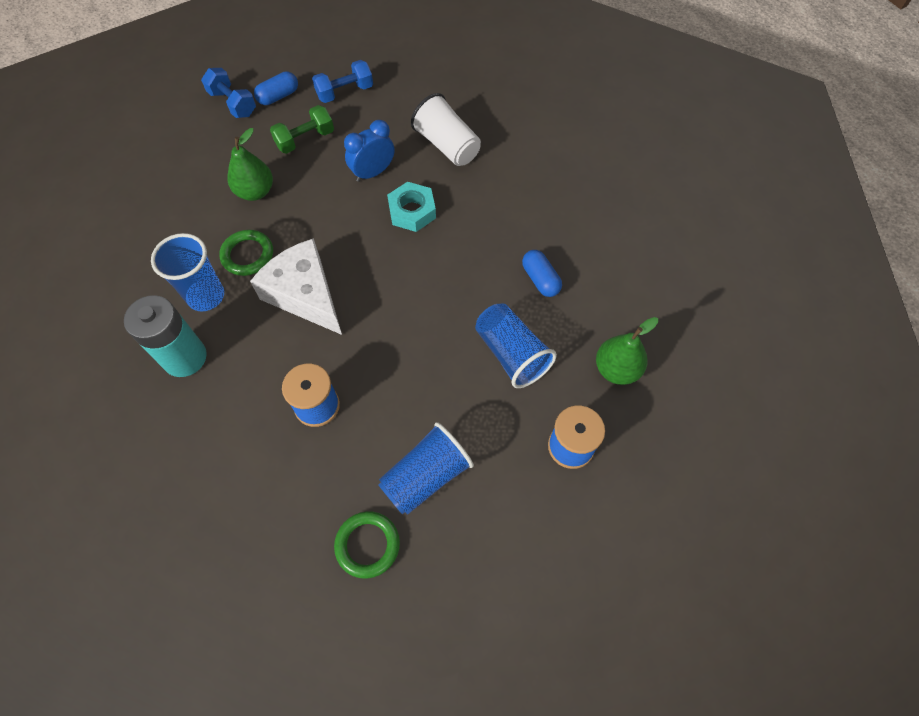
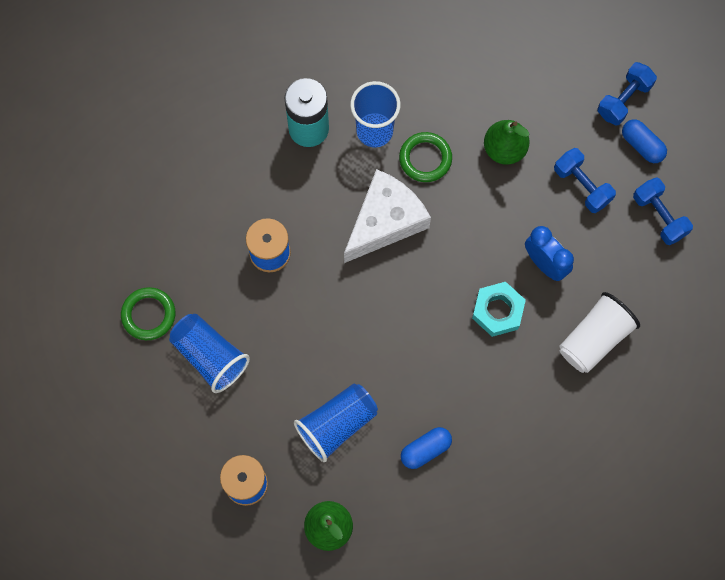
camera: 85 degrees right, 10 degrees up
green dumbbell [270,105,334,154] -> blue dumbbell [554,148,616,213]

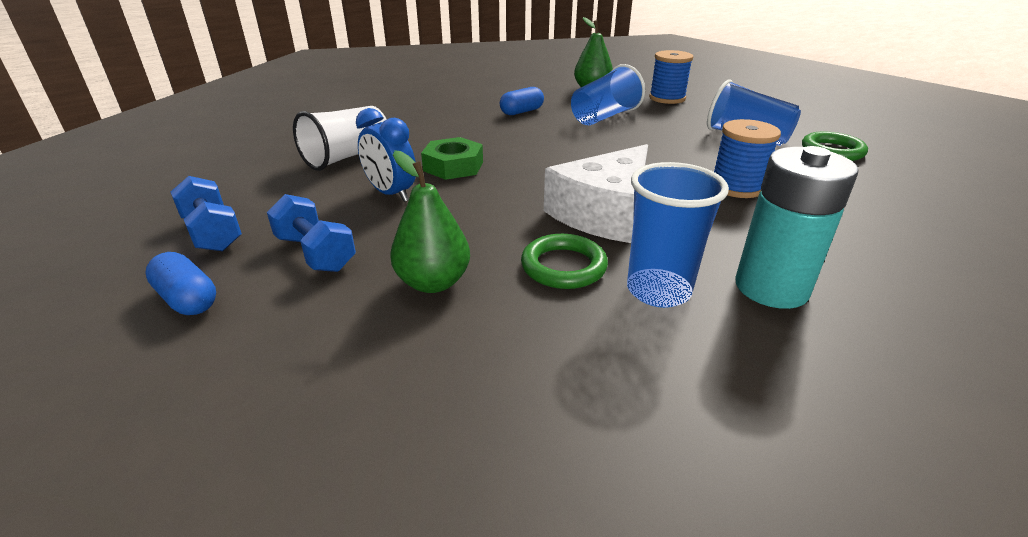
camera: 175 degrees right, 40 degrees down
turquoise nut [472,282,526,337] -> green nut [421,137,483,180]
blue dumbbell [597,62,657,125] -> none

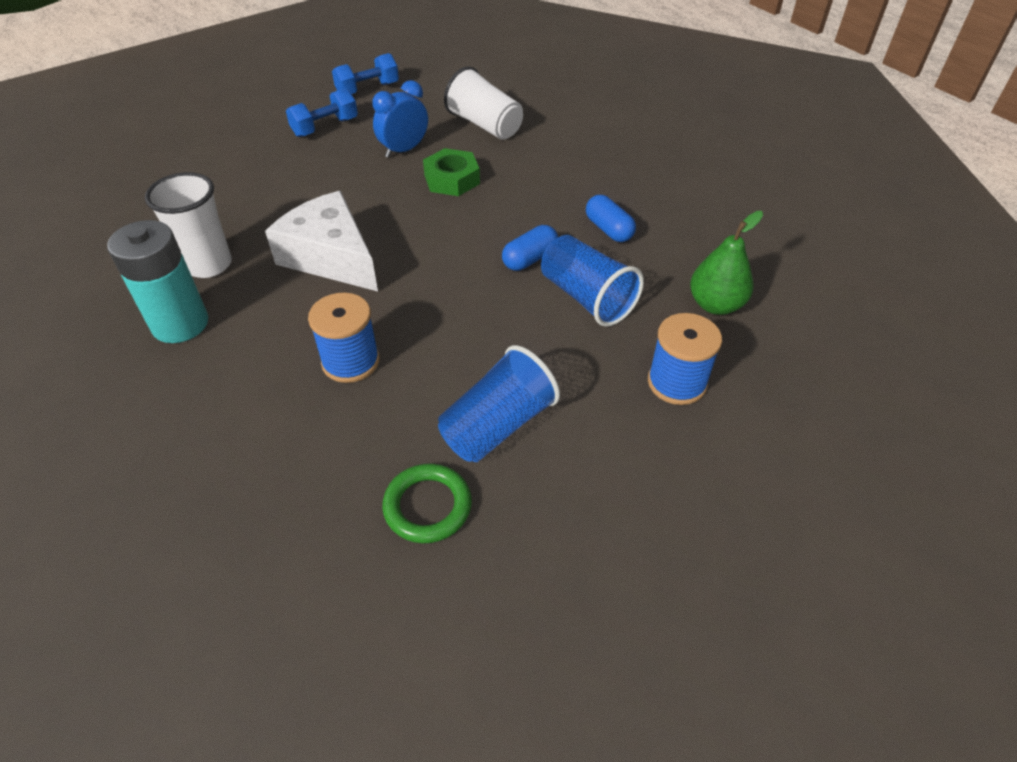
camera: 95 degrees right, 15 degrees up
blue capsule [145,252,216,315] -> blue capsule moved to [502,225,558,271]
green pear [390,150,470,293] -> none
green ring [521,234,608,289] -> none
blue cup [627,162,729,308] -> white cup [145,172,232,278]

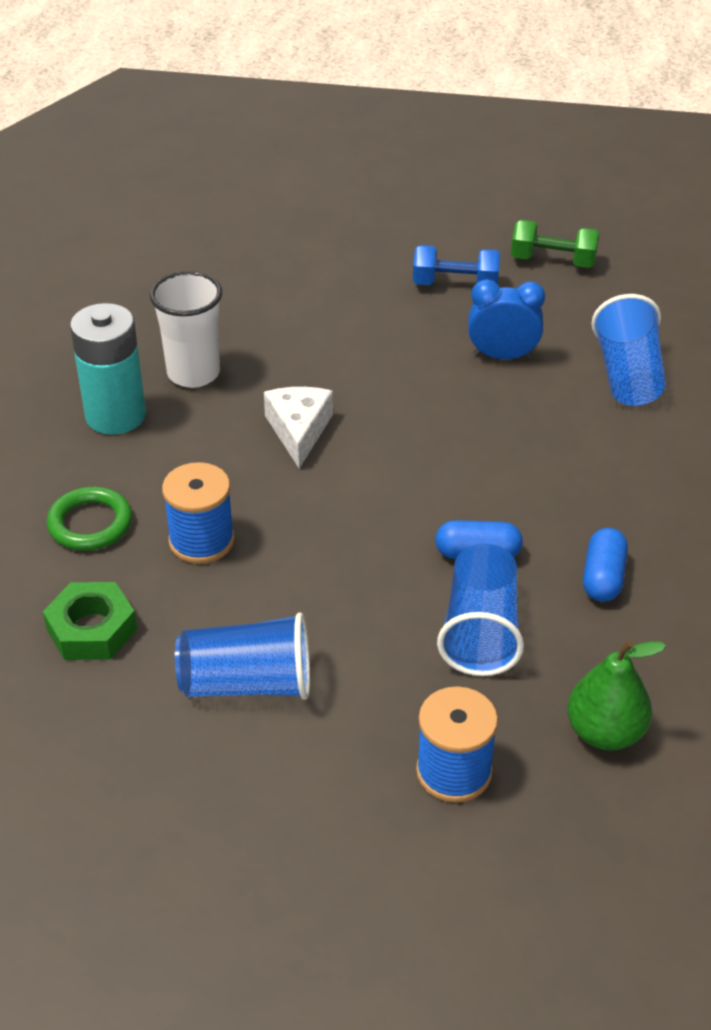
camera: 45 degrees right, 5 degrees down
white cheese [265,191,378,291] -> white cheese [264,387,333,468], size x0.63
blue dumbbell [332,53,399,94] -> green dumbbell [511,220,599,268]
green ring [382,463,472,543] -> green ring moved to [46,487,132,551]
green nut [423,148,480,196] -> green nut moved to [43,582,137,660]
white cup [444,66,523,140] -> blue cup [591,294,666,406]

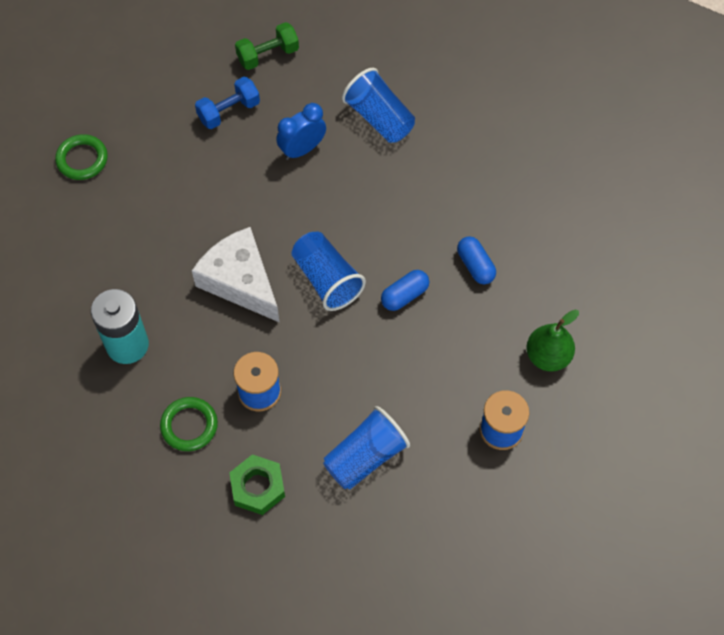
camera: 40 degrees left, 20 degrees up
white cup [150,271,222,388] -> none
white cheese [264,387,333,468] -> white cheese [192,227,279,322], size x1.58
blue cup [437,544,524,676] -> blue cup moved to [292,232,366,311]
none -> green ring [55,134,108,180]

